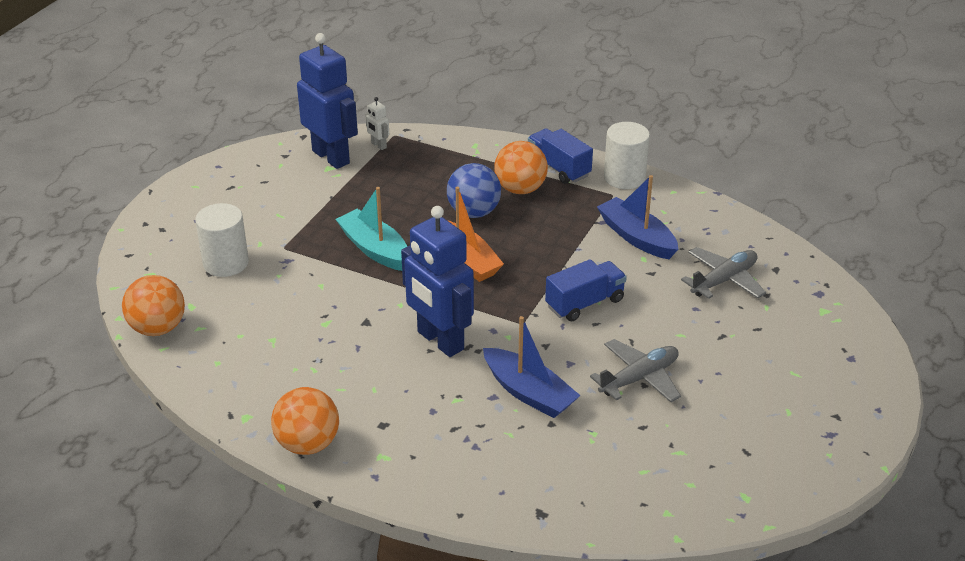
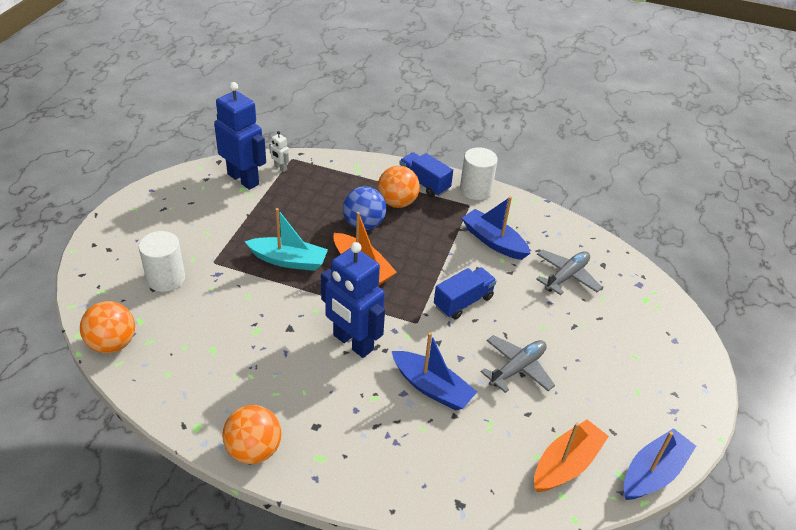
camera: 10 degrees left, 5 degrees up
turquoise boat [336,187,407,271] -> turquoise boat turned 150 degrees clockwise [244,208,328,271]
none -> orange boat [534,420,609,492]
none -> blue boat [624,428,696,500]

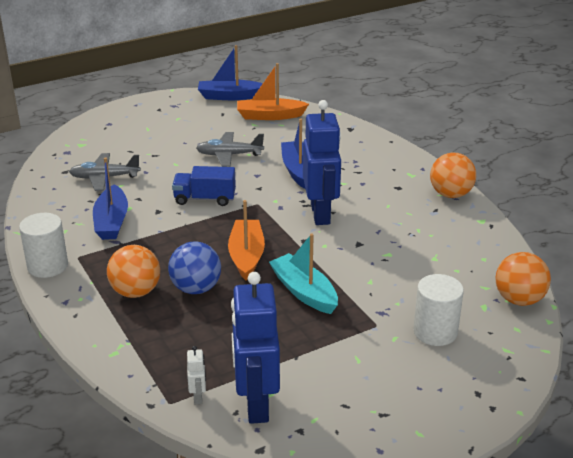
camera: 135 degrees left, 10 degrees down
blue truck [399,152,453,197] -> none

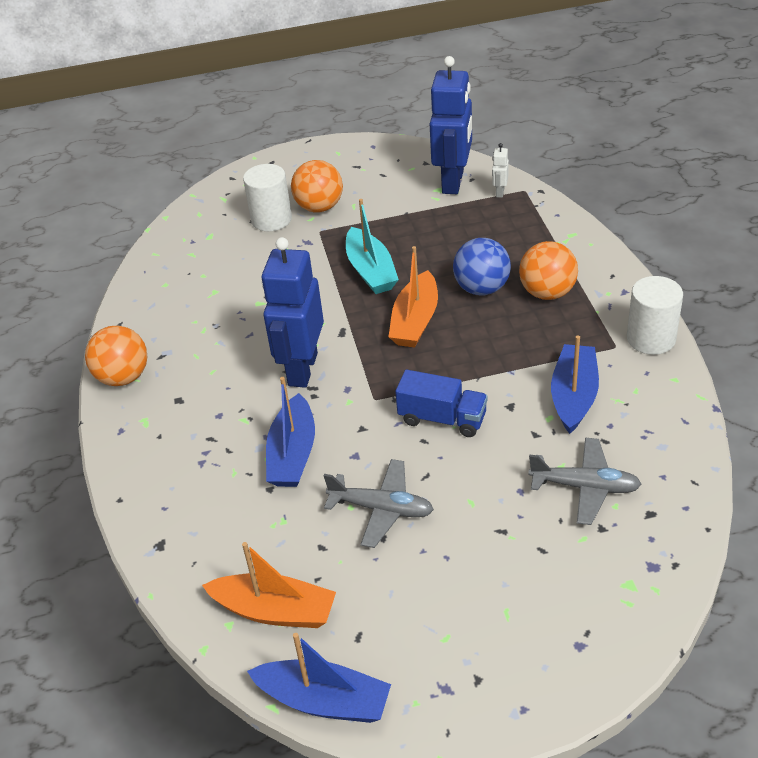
camera: 160 degrees left, 10 degrees up
orange ball [495,252,551,306] -> orange ball moved to [291,160,343,213]

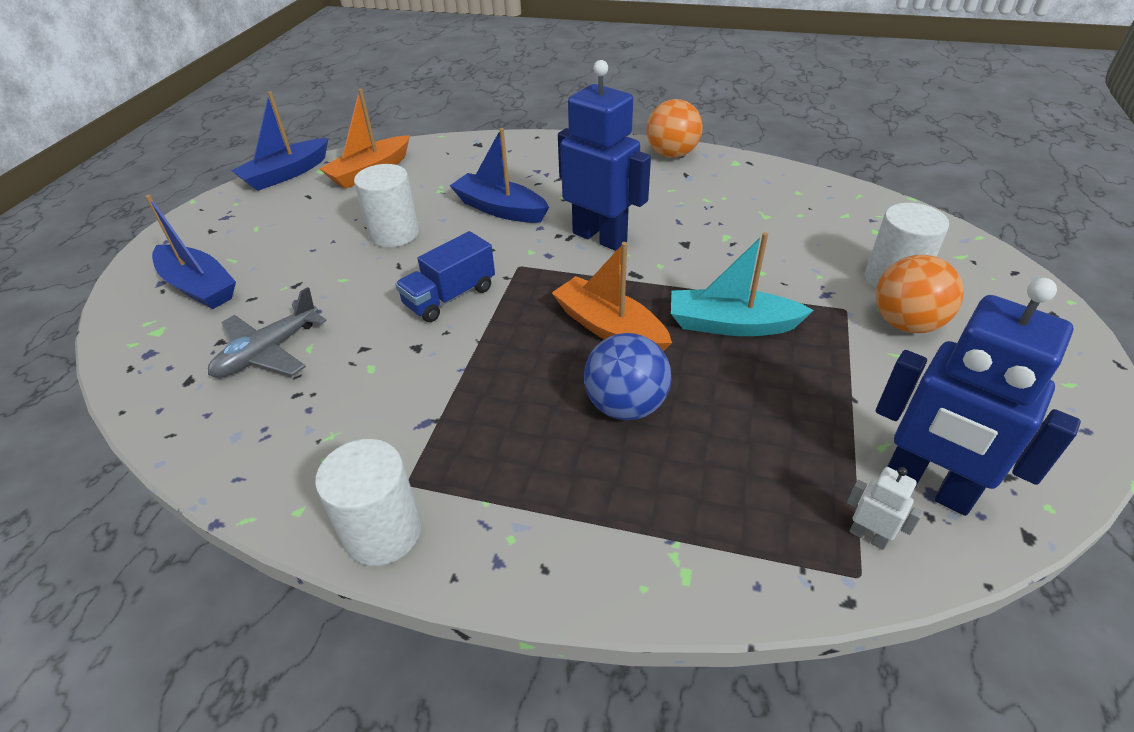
camera: 115 degrees right, 0 degrees up
grey plane [324,459,434,548] -> white cylinder [354,164,419,248]
orange ball [519,241,578,300] -> none
blue boat [551,335,599,434] -> blue boat moved to [145,195,236,309]

